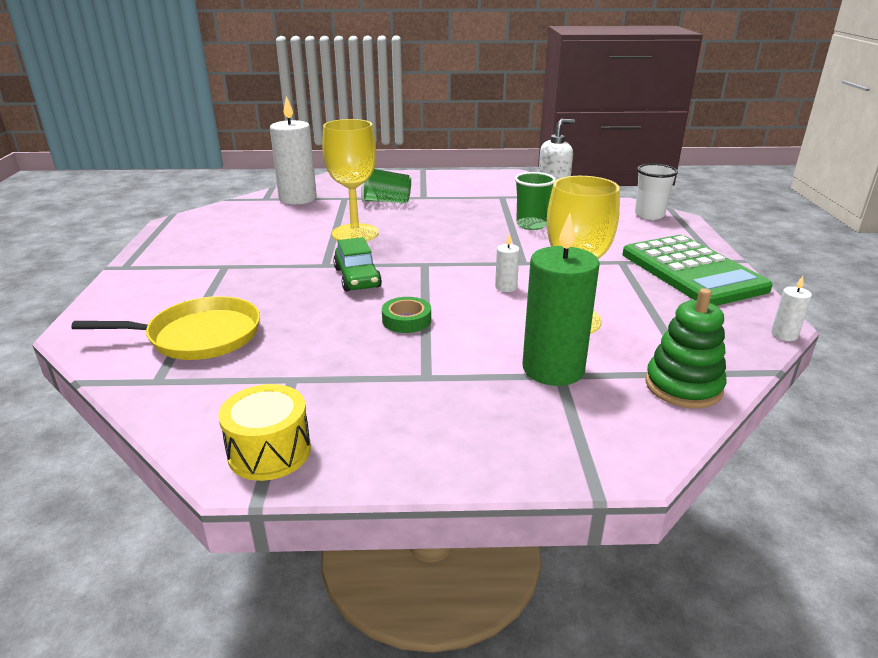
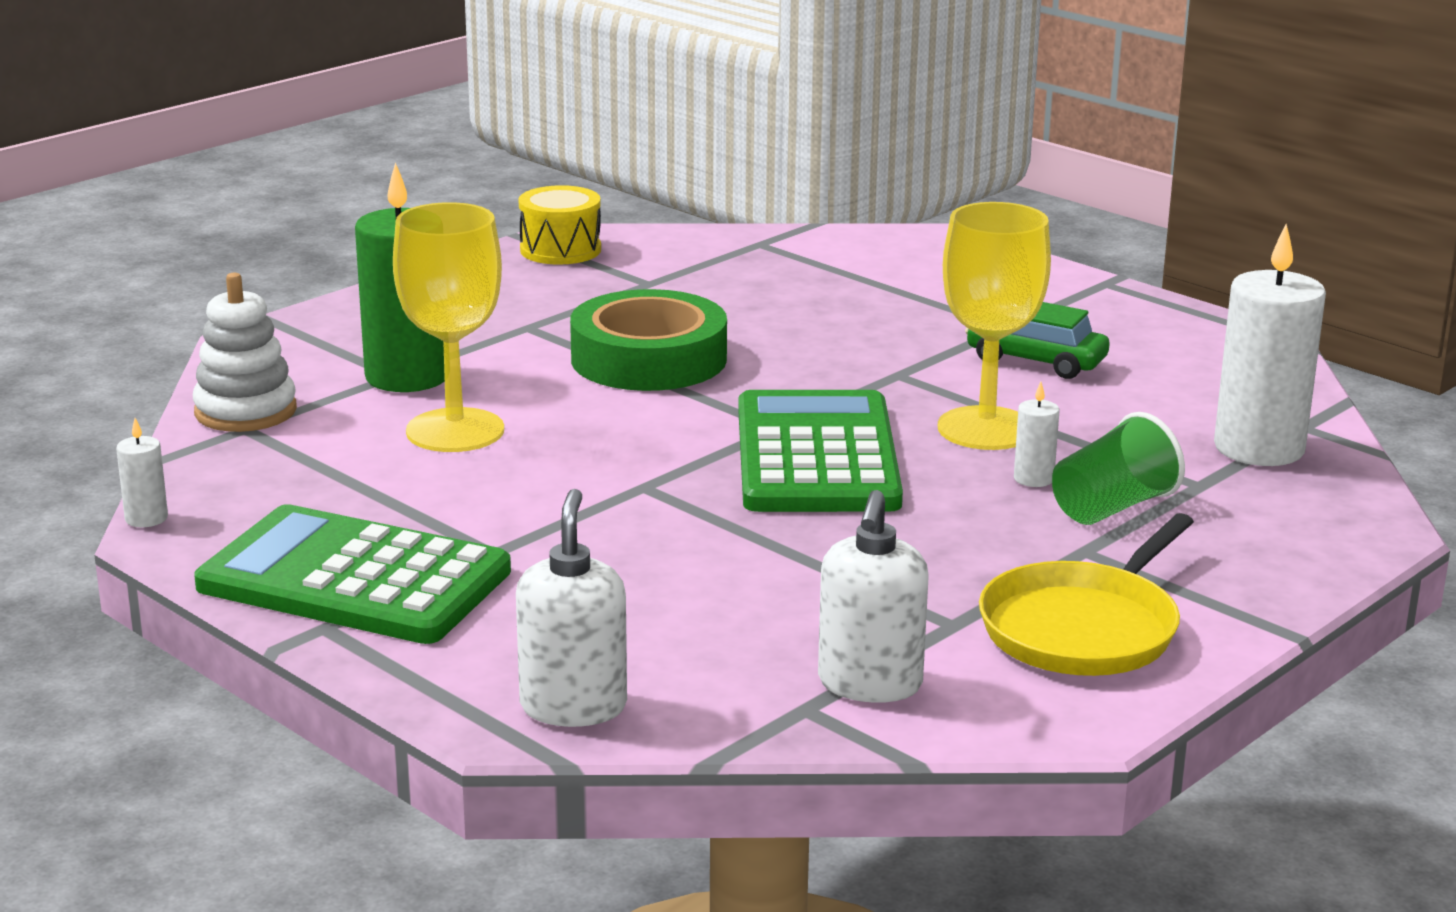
camera: 135 degrees right, 5 degrees down
yellow pan [71,296,260,360] -> yellow pan moved to [979,513,1194,676]
green car [333,237,382,292] -> green car moved to [965,302,1110,379]
green tape [382,297,431,333] -> green tape [570,289,727,391], size x2.11
white candle [495,234,520,292] -> white candle moved to [1014,382,1060,487]
green cup [514,172,556,230] -> none
white cup [635,164,678,220] -> white soap dispenser [516,489,627,727]
green stacking toy [645,288,727,408] -> white stacking toy [193,273,297,432]
none -> green calculator [738,390,903,512]

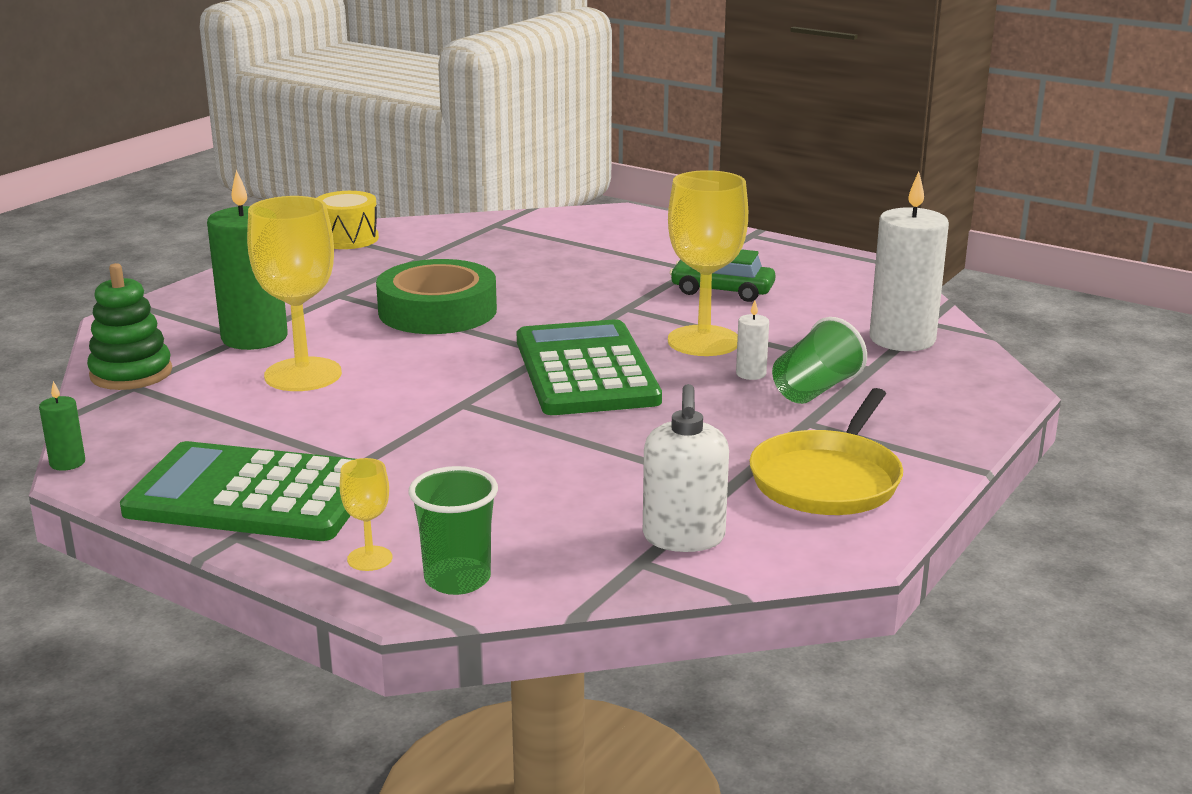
camera: 10 degrees left, 0 degrees up
white candle [116,418,168,527] -> green candle [39,381,85,471]
white stacking toy [193,273,297,432] -> green stacking toy [87,263,172,390]
white soap dispenser [516,489,627,727] -> green cup [409,466,498,595]
none -> yellow goblet [340,458,392,571]

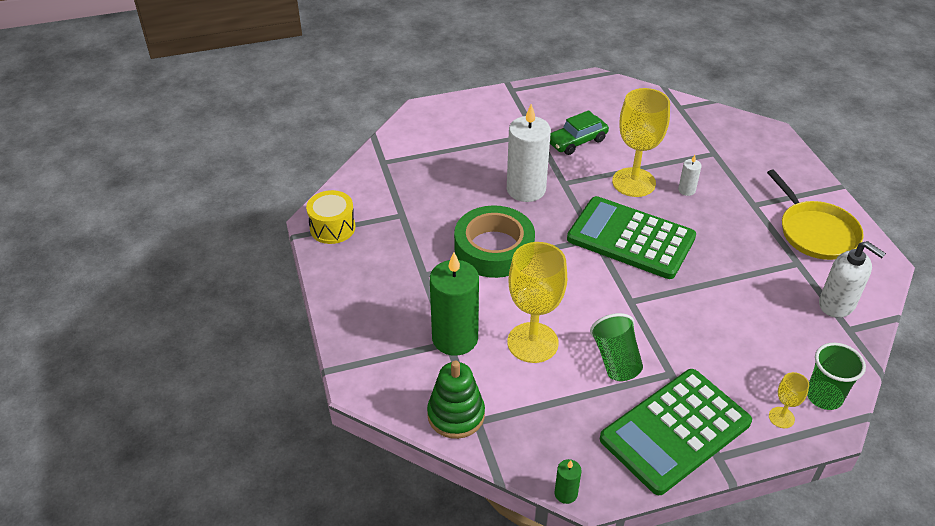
camera: 50 degrees left, 20 degrees up
green cup [772,317,867,404] -> green cup moved to [590,313,643,381]
white candle [870,172,949,351] -> white candle moved to [507,104,551,202]

